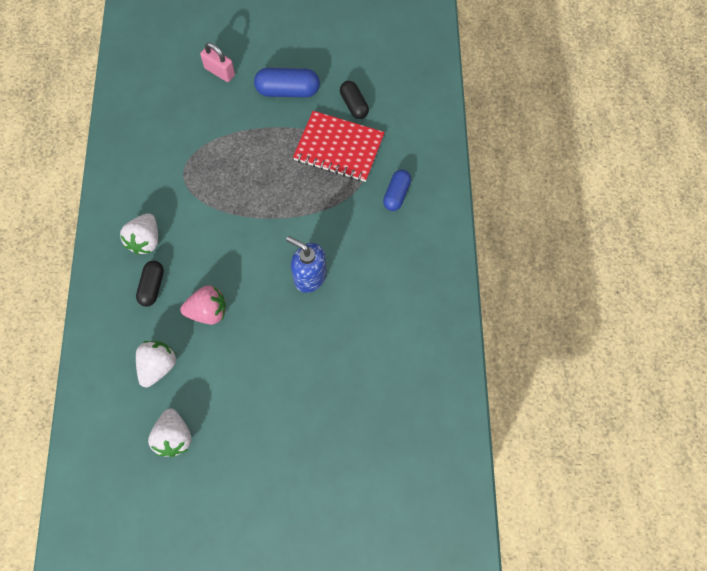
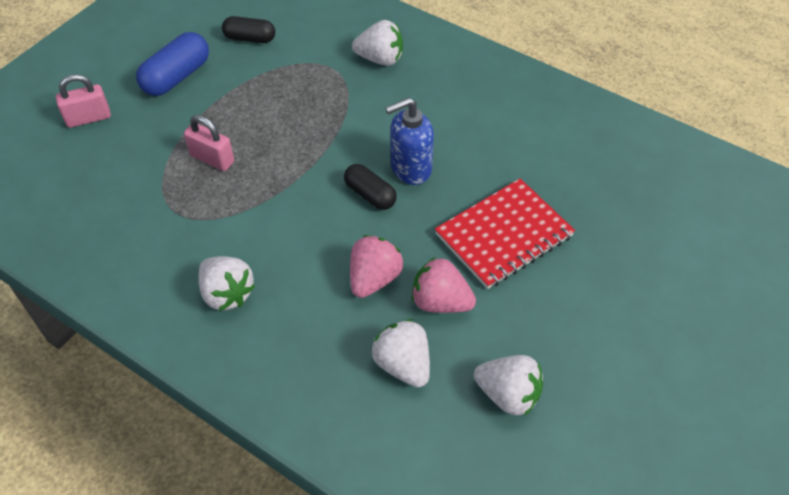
camera: 55 degrees left, 15 degrees down
black capsule [136,261,164,307] -> black capsule moved to [344,164,397,210]
red notebook [293,111,385,182] -> red notebook moved to [435,179,575,289]
blue capsule [383,169,411,211] -> white strawberry [352,20,403,66]
none -> pink padlock [184,115,234,171]
none -> pink strawberry [412,257,476,313]

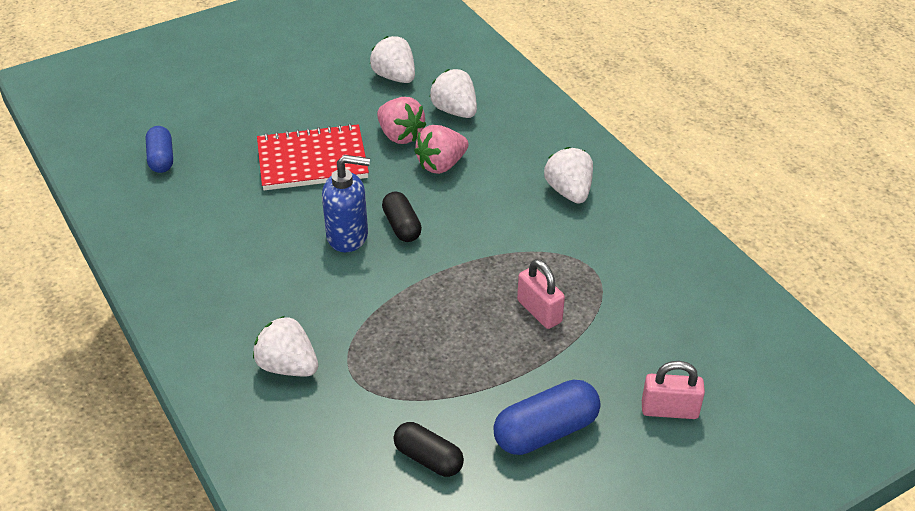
camera: 155 degrees left, 10 degrees down
white strawberry [372,319,430,387] -> white strawberry turned 150 degrees clockwise [430,69,477,118]
none -> blue capsule [146,126,173,173]

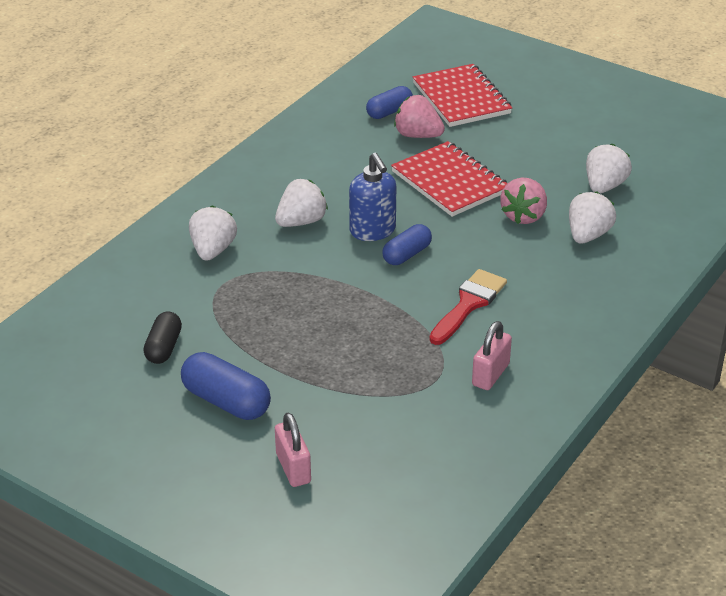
camera: 65 degrees right, 5 degrees down
black capsule [382,191,422,242] -> blue capsule [382,224,432,265]
pink strawberry [414,125,469,174] -> pink strawberry moved to [394,95,445,138]
pink padlock [517,259,565,329] -> pink padlock moved to [472,321,512,390]
white strawberry [544,147,593,204] -> white strawberry moved to [275,179,328,227]
none -> red notebook [413,64,512,127]
none -> red brush [429,269,507,345]

